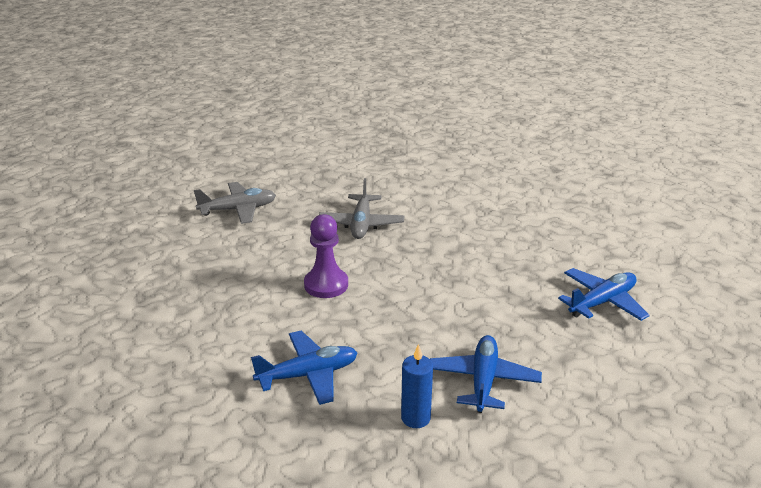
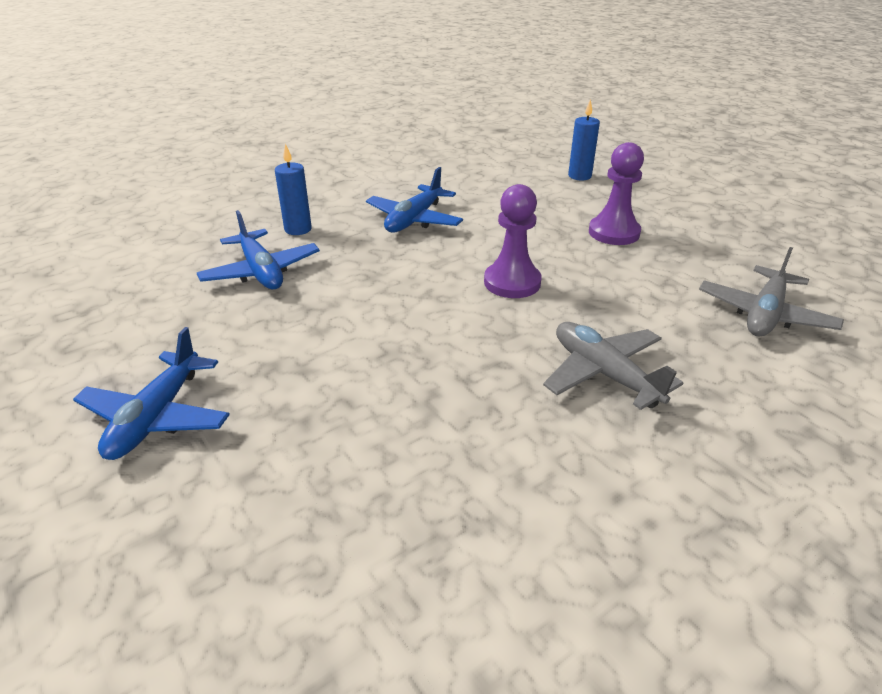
camera: 140 degrees right, 5 degrees up
none -> blue candle [568,99,600,180]
none -> purple pawn [589,142,644,245]

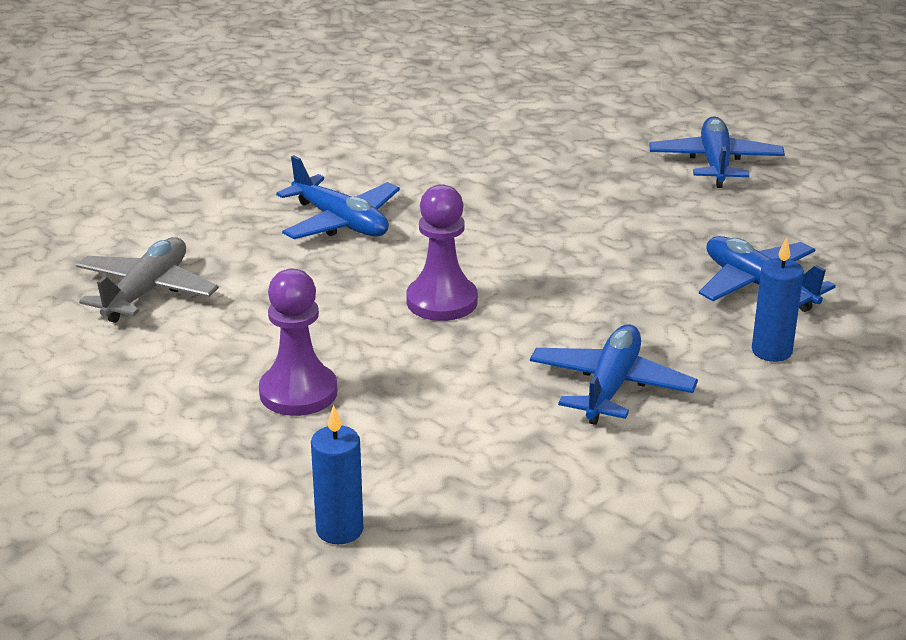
camera: 170 degrees right, 5 degrees down
grey plane [543,322,683,410] -> blue plane [276,155,400,239]

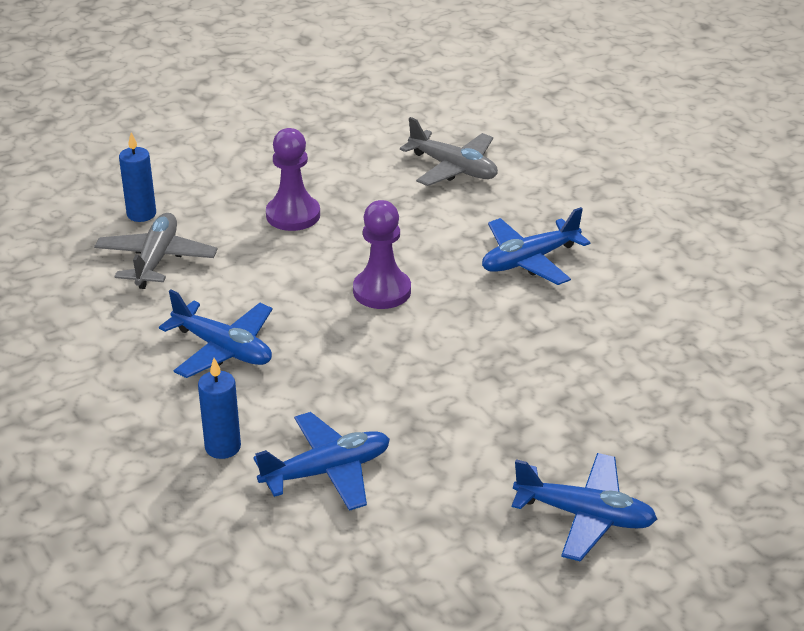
camera: 105 degrees right, 5 degrees up
none -> grey plane [94,213,218,289]

